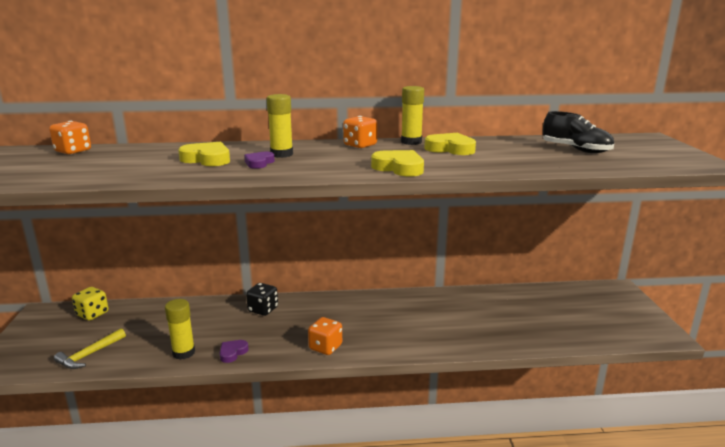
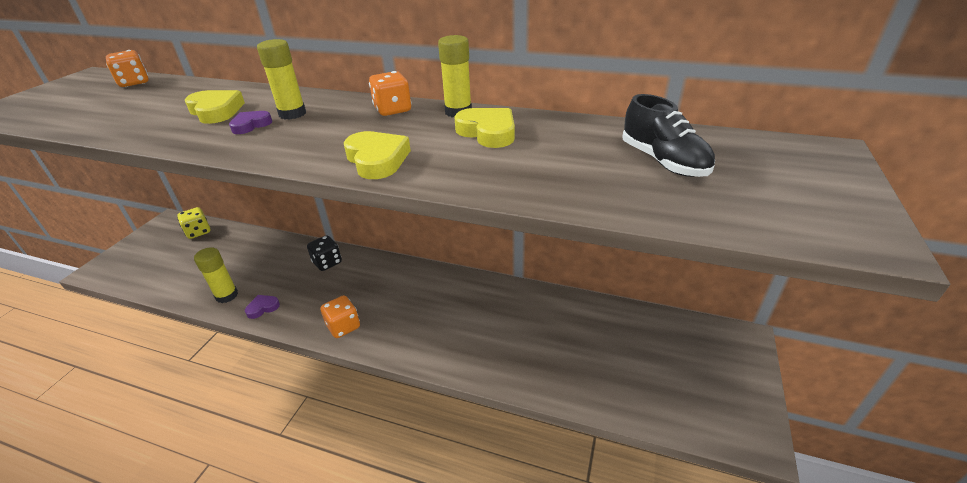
camera: 25 degrees right, 15 degrees up
yellow hammer [54,328,126,369] -> none

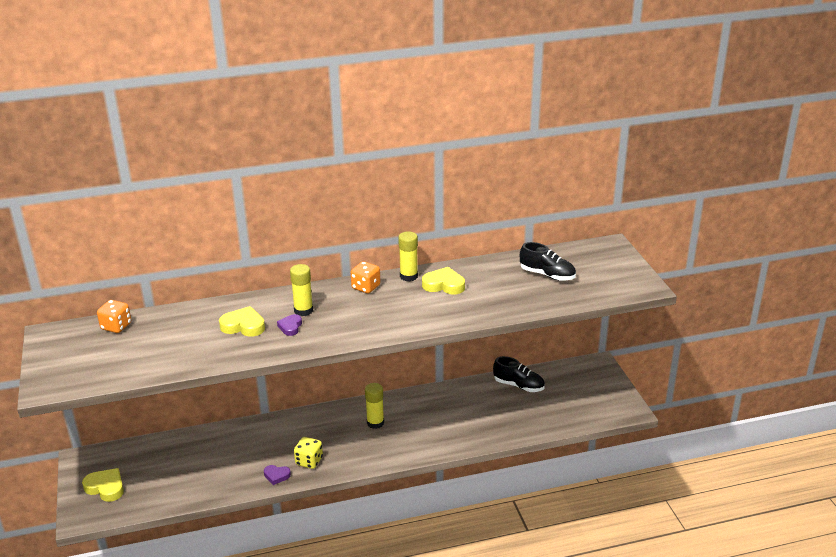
camera: 35 degrees left, 5 degrees down
yellow dice [177,207,210,239] -> yellow dice moved to [294,437,323,469]
yellow glue stick [194,247,238,303] -> yellow glue stick moved to [365,383,384,429]
purple heart [245,295,280,319] -> purple heart turned 105 degrees counterclockwise [264,465,291,485]
black dice [307,235,342,271] -> none
orange dice [320,295,360,338] -> none
yellow heart [344,131,411,179] -> yellow heart moved to [82,468,124,502]
none -> black shoe [493,356,545,392]

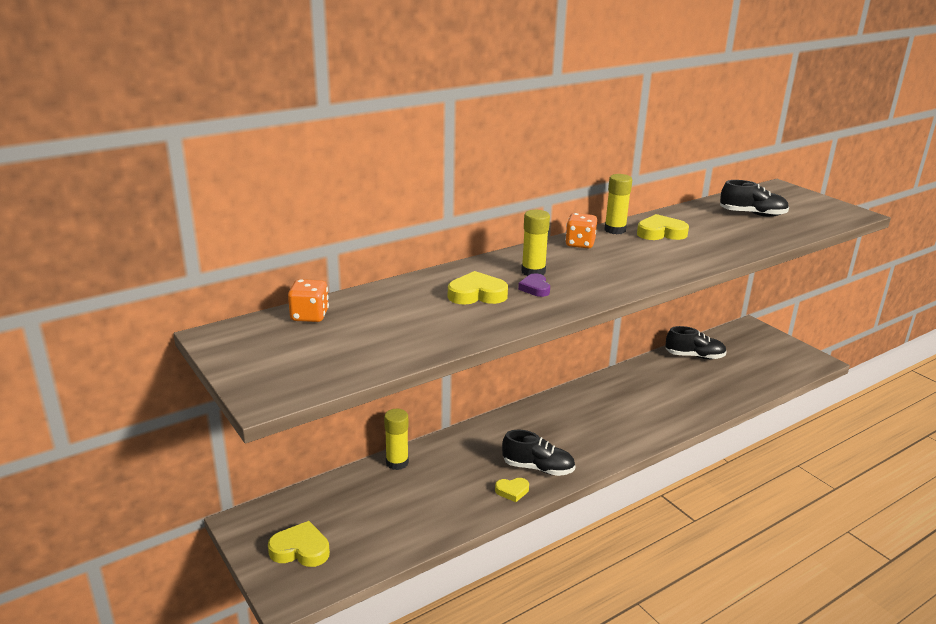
camera: 20 degrees left, 5 degrees down
purple heart [264,465,291,485] -> yellow heart [495,478,529,502]
yellow dice [294,437,323,469] -> black shoe [502,430,575,476]
yellow glue stick [365,383,384,429] -> yellow glue stick moved to [384,409,409,470]

